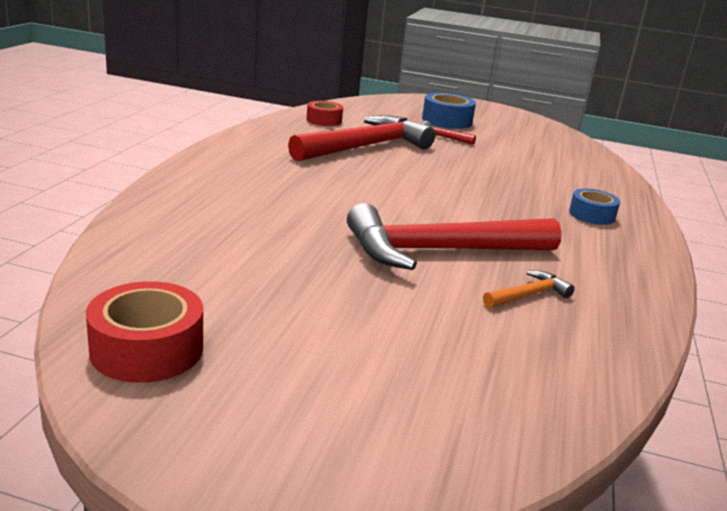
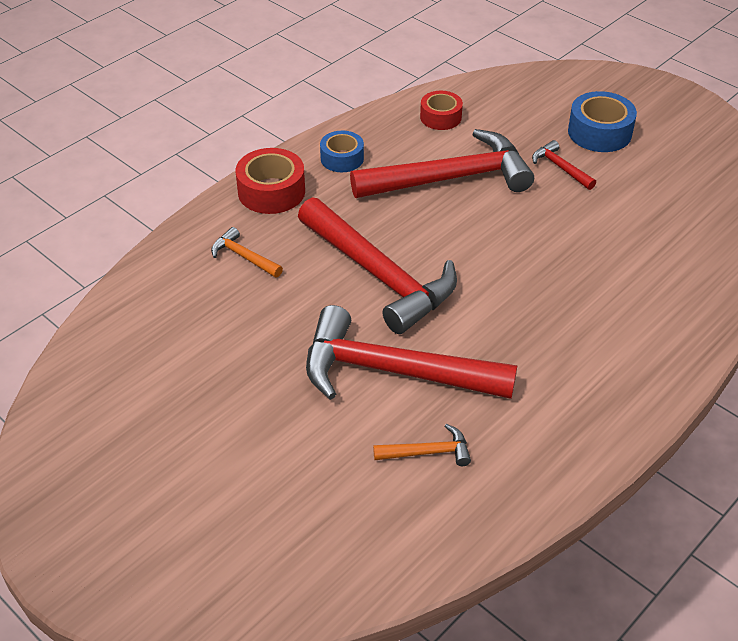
camera: 30 degrees right, 20 degrees up
red tape [86,281,203,383] -> red tape moved to [236,148,305,214]
blue tape [569,188,620,225] -> blue tape moved to [320,131,364,172]
none -> orange hammer [211,227,283,278]
none -> red hammer [298,197,457,334]

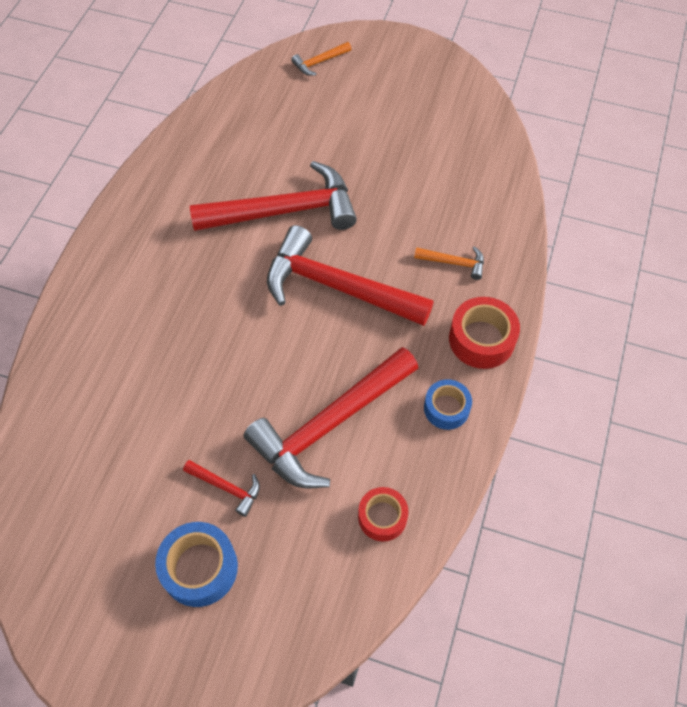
camera: 155 degrees right, 15 degrees up
orange hammer [373,424,471,466] -> orange hammer moved to [291,42,351,76]

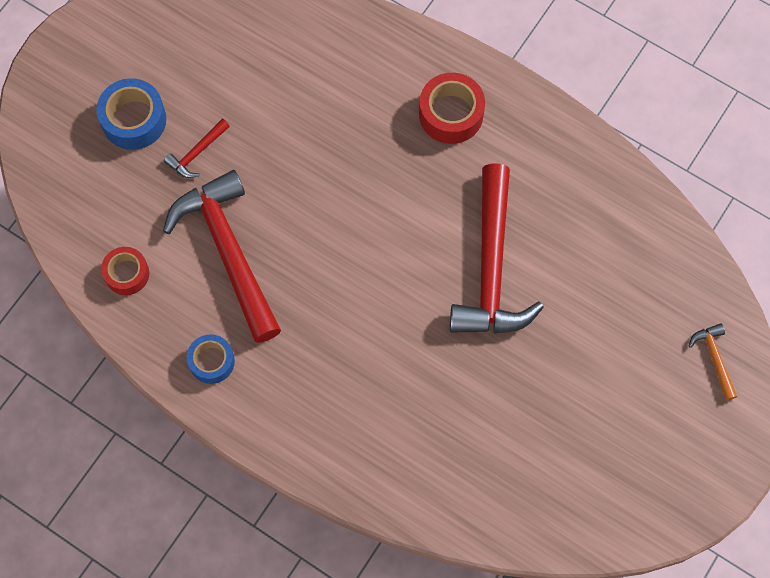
camera: 105 degrees right, 10 degrees up
red hammer [267,225,434,326] -> none
orange hammer [414,246,484,280] -> none
red tape [449,297,520,369] -> red tape moved to [419,73,485,144]

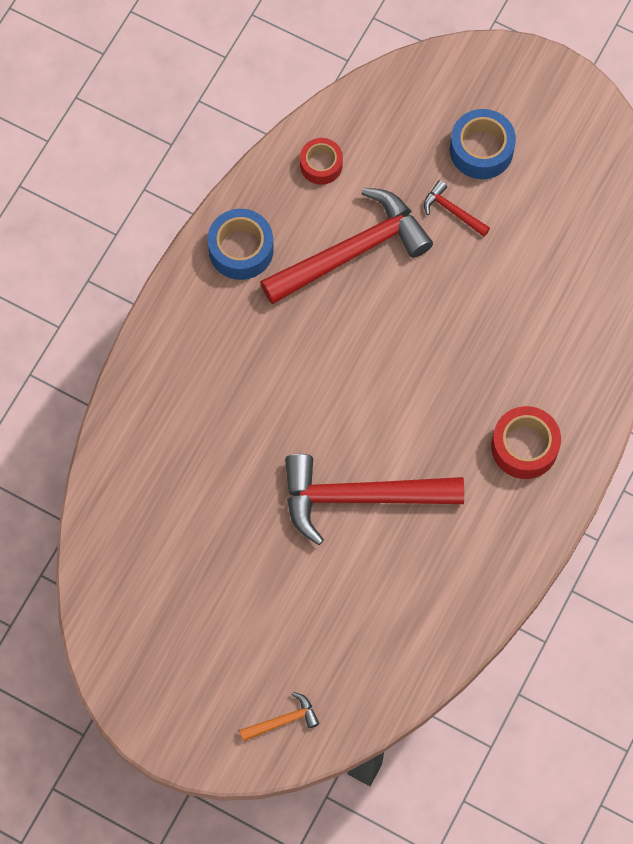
camera: 85 degrees right, 0 degrees up
blue tape [187,334,235,384] -> blue tape [207,209,274,280], size x1.50

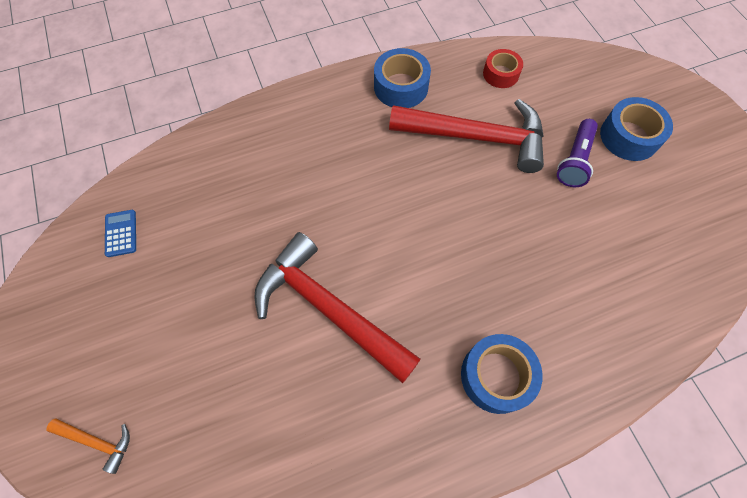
camera: 40 degrees right, 5 degrees down
red hammer [424,180,490,237] -> purple flashlight [557,119,598,187]
red tape [491,406,561,479] -> blue tape [461,334,543,414]
none -> blue calculator [105,210,136,257]

